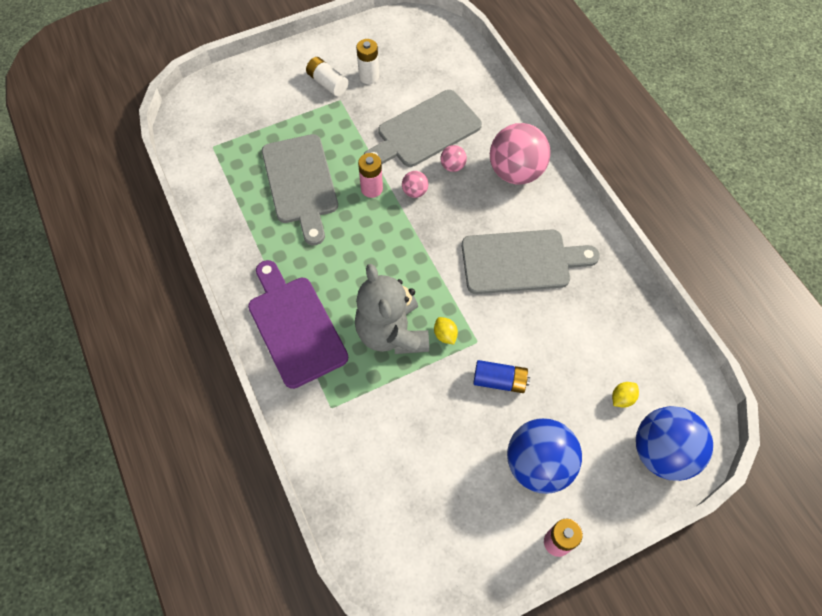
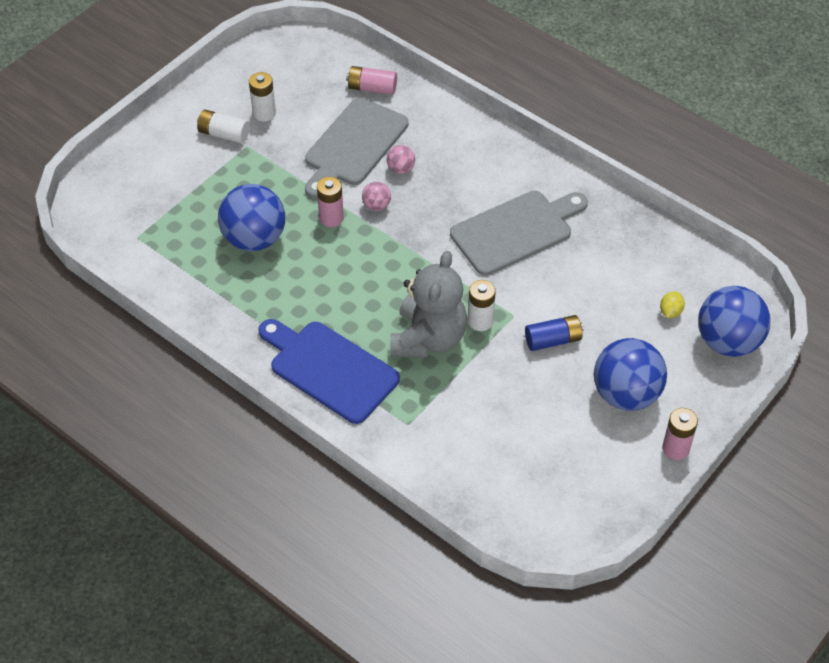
camera: 25 degrees left, 10 degrees down
purple cutting board [248,260,348,389] -> blue cutting board [258,319,400,424]
grey cutting board [262,134,338,245] -> blue ball [218,184,285,251]
grey teddy bear [355,264,429,354] -> grey teddy bear turned 120 degrees counterclockwise [390,251,467,358]
yellow lemon [434,317,458,345] -> white battery [468,280,496,331]
pink ball [490,123,551,184] -> none
none -> pink battery [346,66,397,95]

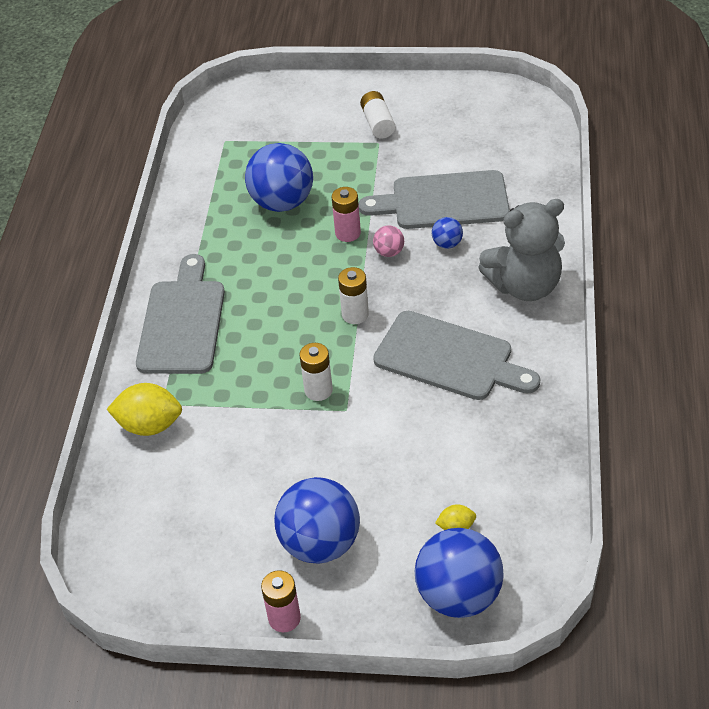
camera: 60 degrees right, 5 degrees down
white battery [249,72,276,121] -> white battery moved to [338,267,369,324]
blue cutting board [258,319,400,424] -> grey cutting board [136,254,225,374]
pink battery [346,66,397,95] -> none
pink ball [387,145,415,174] -> blue ball [432,217,463,249]
grey teddy bear [390,251,467,358] -> grey teddy bear moved to [478,199,565,301]
blue battery [525,315,583,351] -> none
none -> yellow lemon [107,383,182,436]

